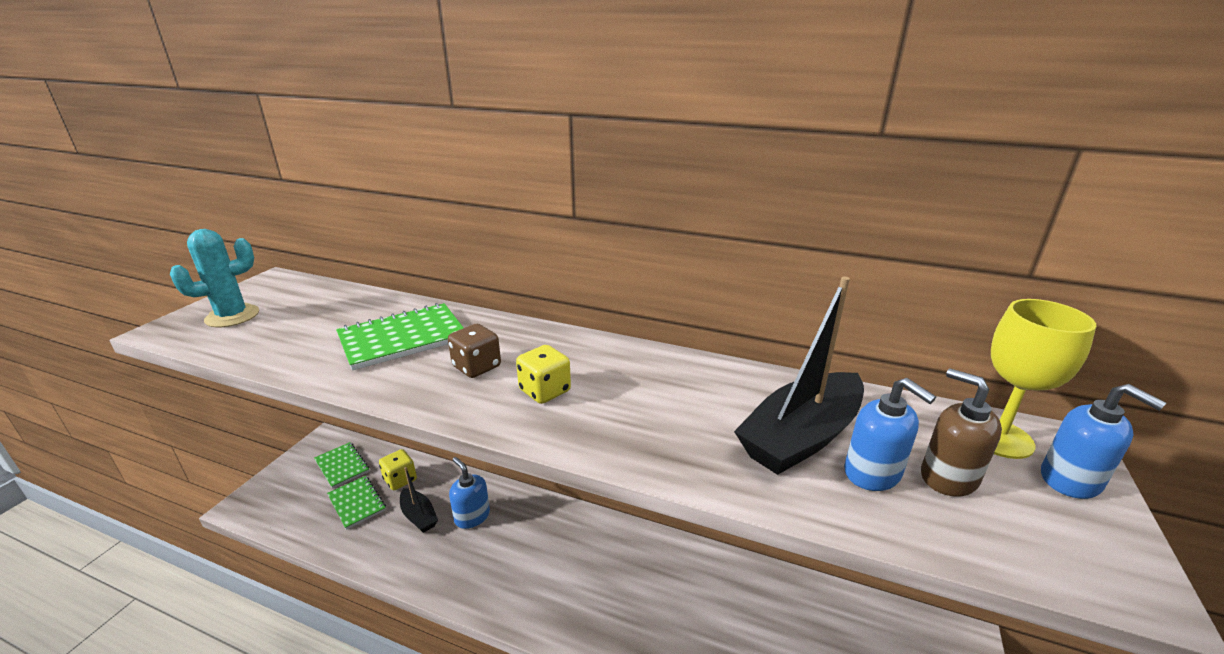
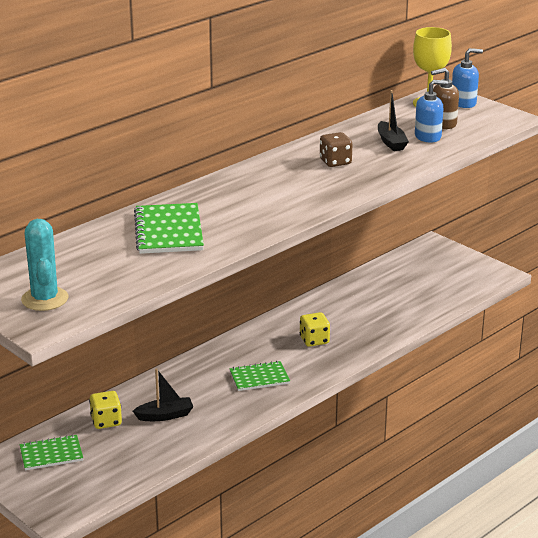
camera: 65 degrees left, 0 degrees up
green notebook [327,476,386,530] -> green notebook moved to [229,361,290,391]
brown dice [448,324,501,378] -> brown dice moved to [320,132,352,167]
blue soap dispenser [449,457,490,529] -> none
yellow dice [516,345,571,404] -> yellow dice moved to [300,312,330,347]
black boat [734,276,864,475] -> black boat [378,90,409,151], size x0.56

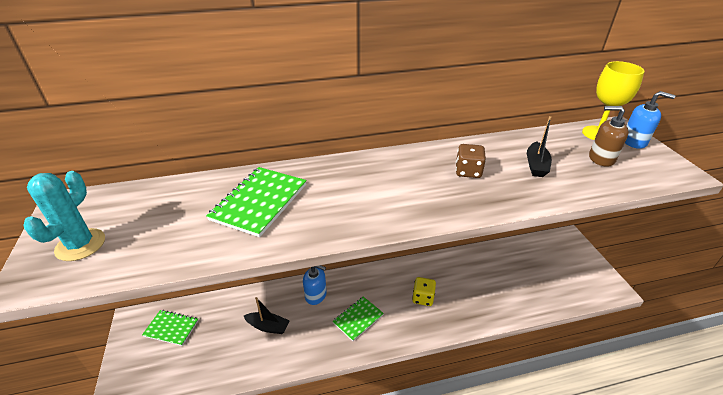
camera: 30 degrees right, 10 degrees up
yellow dice [89,391,122,429] -> none
green notebook [229,361,290,391] -> green notebook turned 60 degrees counterclockwise [333,296,384,341]
blue soap dispenser [415,80,448,143] -> blue soap dispenser moved to [303,265,327,305]

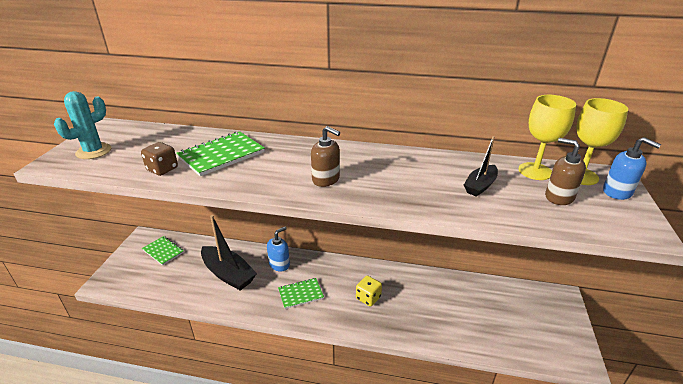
camera: 25 degrees right, 5 degrees down
black boat [244,297,290,334] -> black boat [201,215,257,290], size x1.79
blue soap dispenser [303,265,327,305] -> blue soap dispenser turned 90 degrees counterclockwise [267,227,290,272]
brown dice [456,144,486,178] -> brown dice moved to [141,142,178,176]
none -> brown soap dispenser [311,126,340,187]
none -> yellow goblet [519,95,576,180]

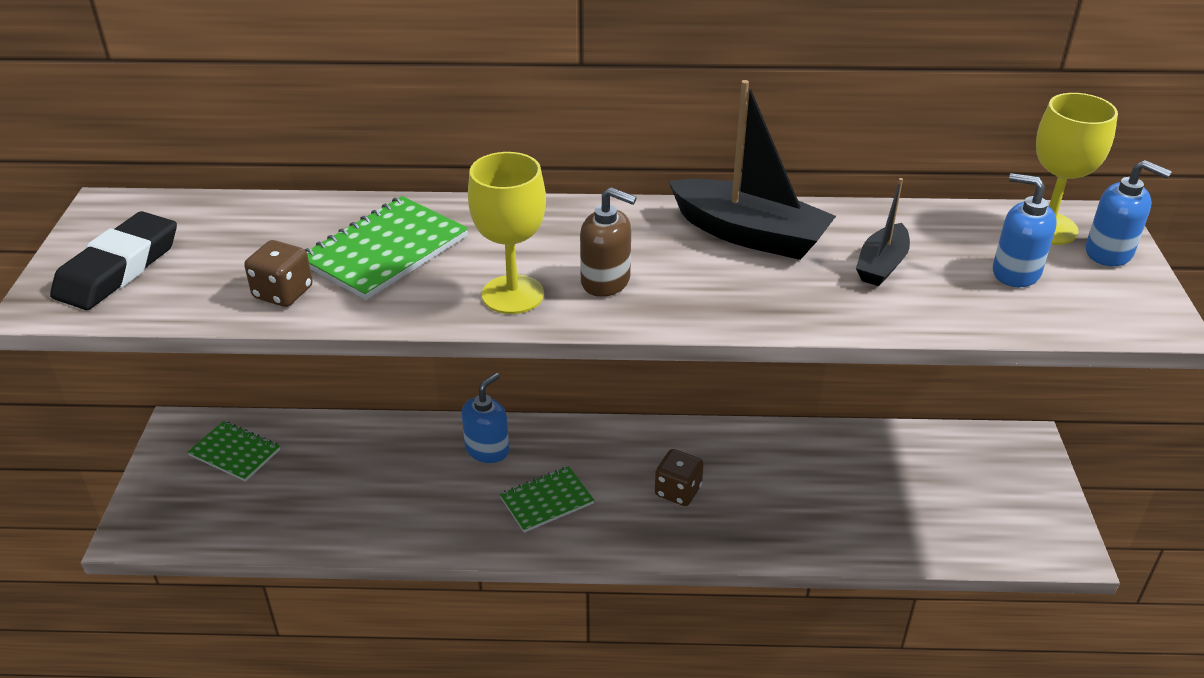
camera: 10 degrees left, 5 degrees up
turquoise cactus [54,91,111,159] -> black eraser [50,211,177,310]
black boat [201,215,257,290] -> black boat moved to [668,80,836,260]
yellow dice [356,276,382,306] -> brown dice [655,449,704,506]
yellow goblet [519,95,576,180] -> yellow goblet moved to [468,152,546,314]
brown soap dispenser [545,138,586,205] -> blue soap dispenser [993,173,1057,287]

